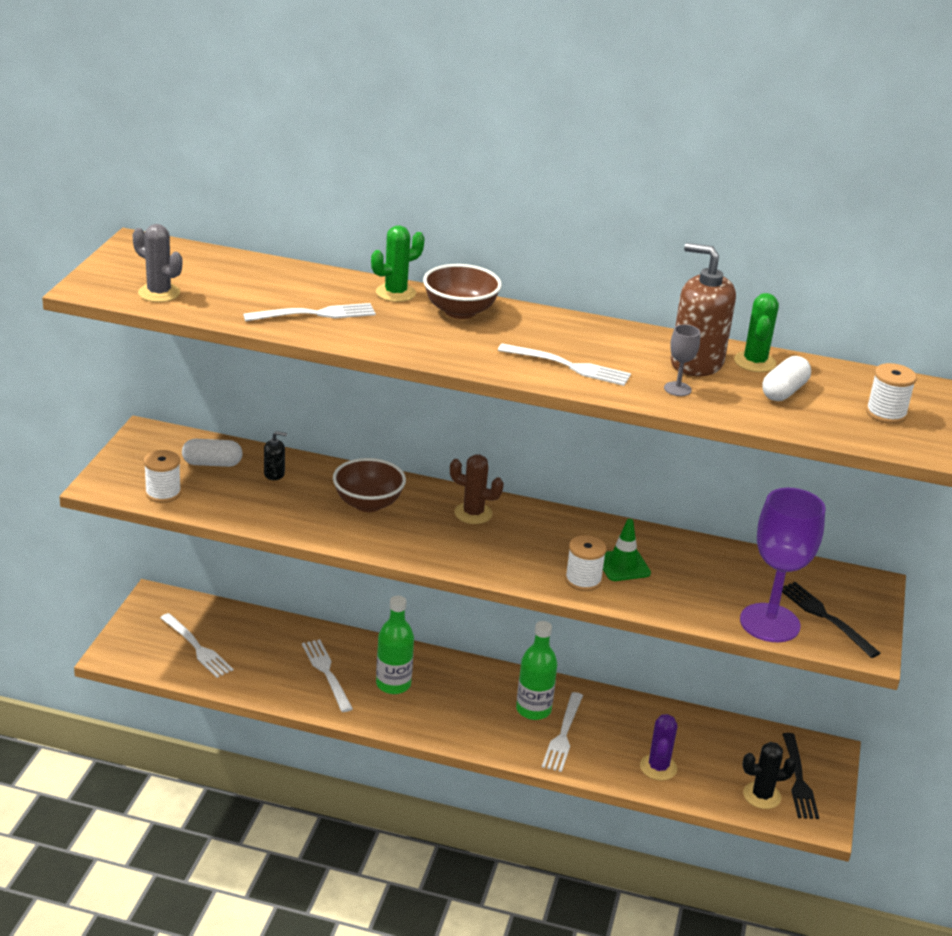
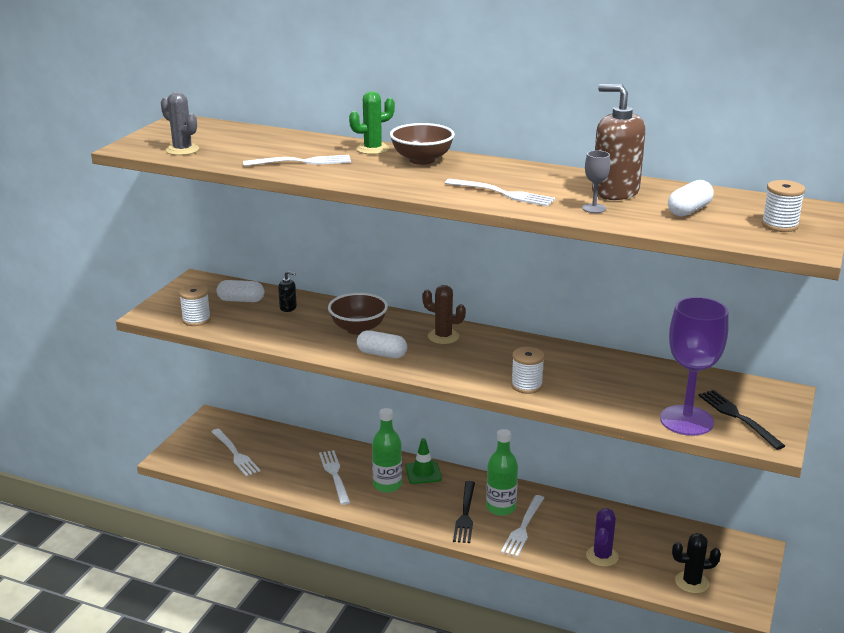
camera: 10 degrees right, 5 degrees down
green traffic cone [603,519,651,581] -> green traffic cone moved to [405,438,442,484]
green cactus [734,293,779,372] -> none
black fork [782,733,819,819] -> black fork moved to [453,481,475,543]
none -> white capsule [357,330,407,358]

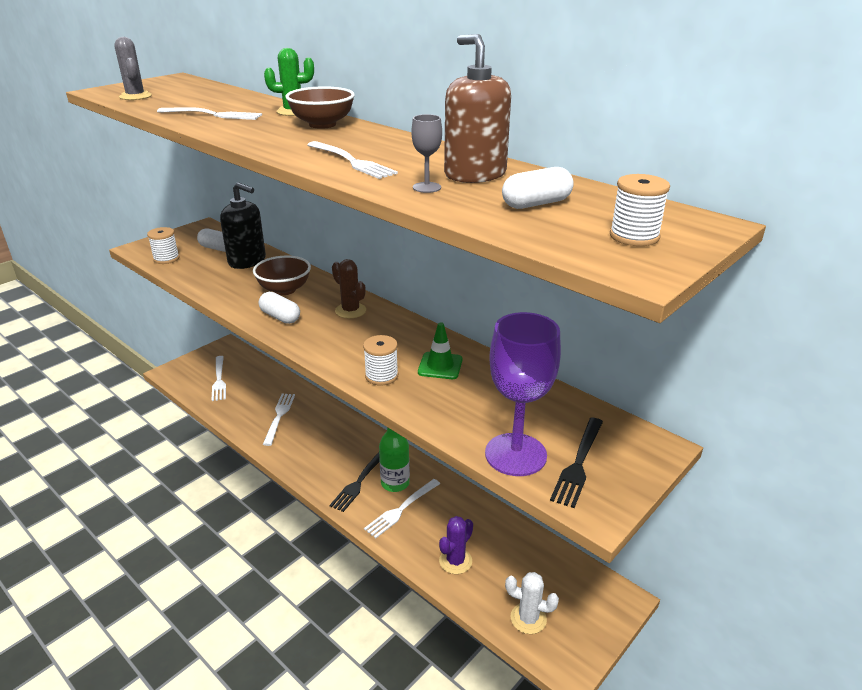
camera: 20 degrees right, 5 degrees up
black soap dispenser [278,271,297,312] -> black soap dispenser [220,182,266,269], size x2.21
green bottle [372,408,402,493] -> none
green traffic cone [405,438,442,484] -> green traffic cone moved to [418,322,463,379]
black cactus [672,533,721,594] -> white cactus [505,572,559,634]
black fork [698,390,785,450] -> black fork turned 150 degrees counterclockwise [550,418,603,508]

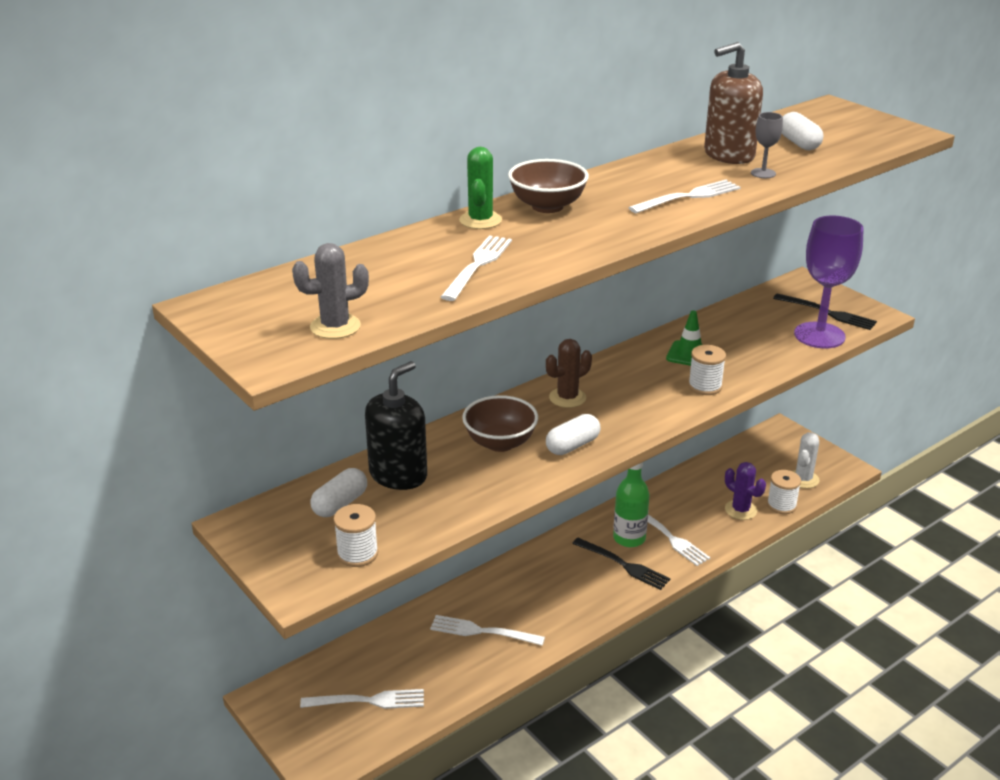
camera: 80 degrees left, 0 degrees up
white spool [610,174,670,246] -> white spool moved to [767,470,801,514]

